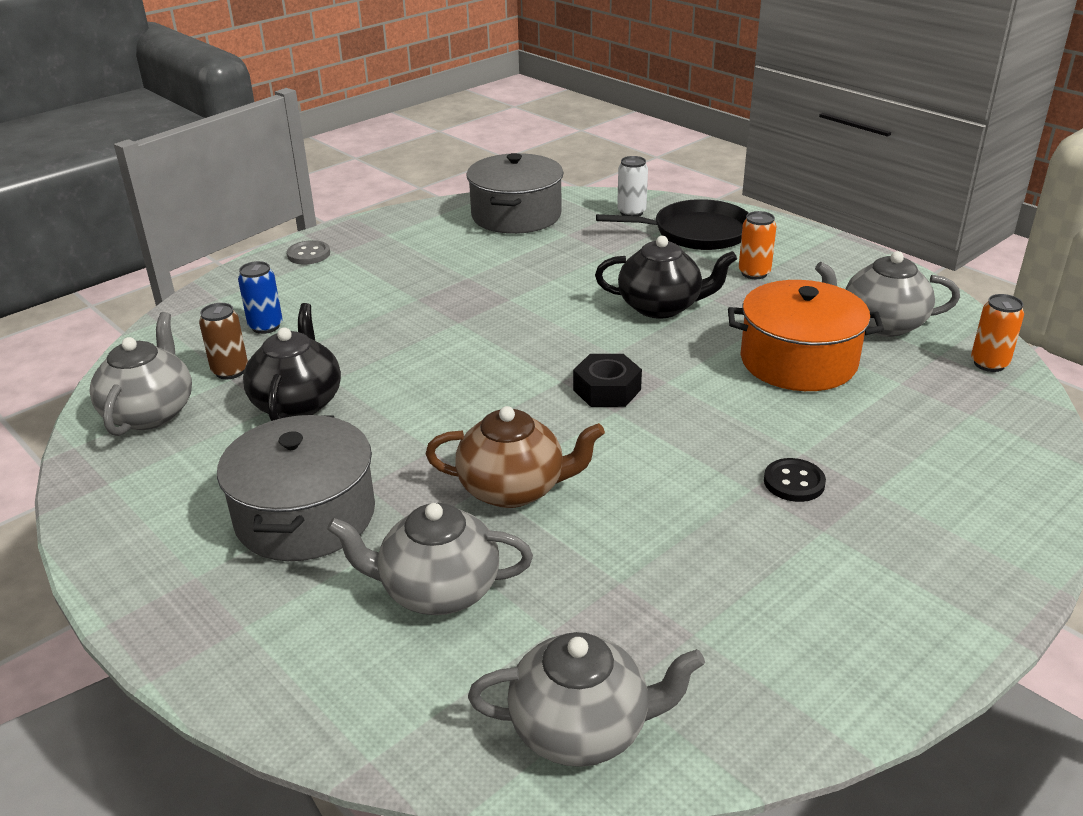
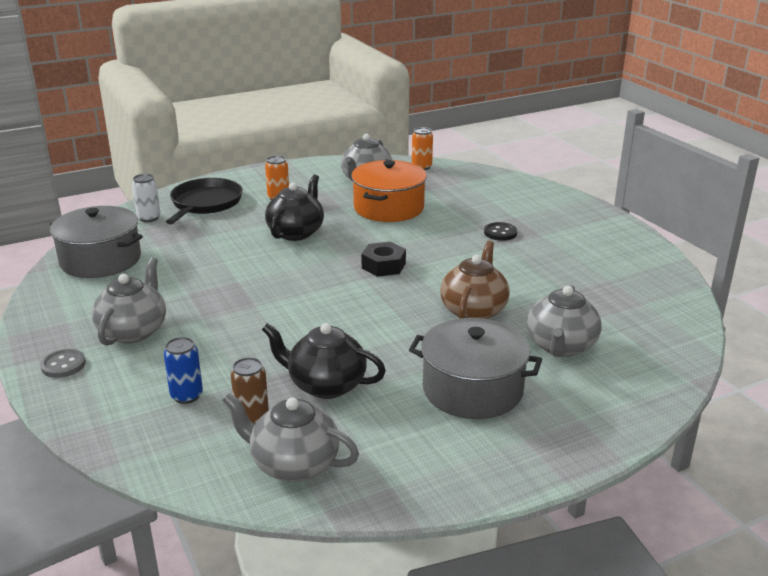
camera: 75 degrees left, 5 degrees down
grey teapot [468,632,705,767] -> grey teapot moved to [92,258,166,346]

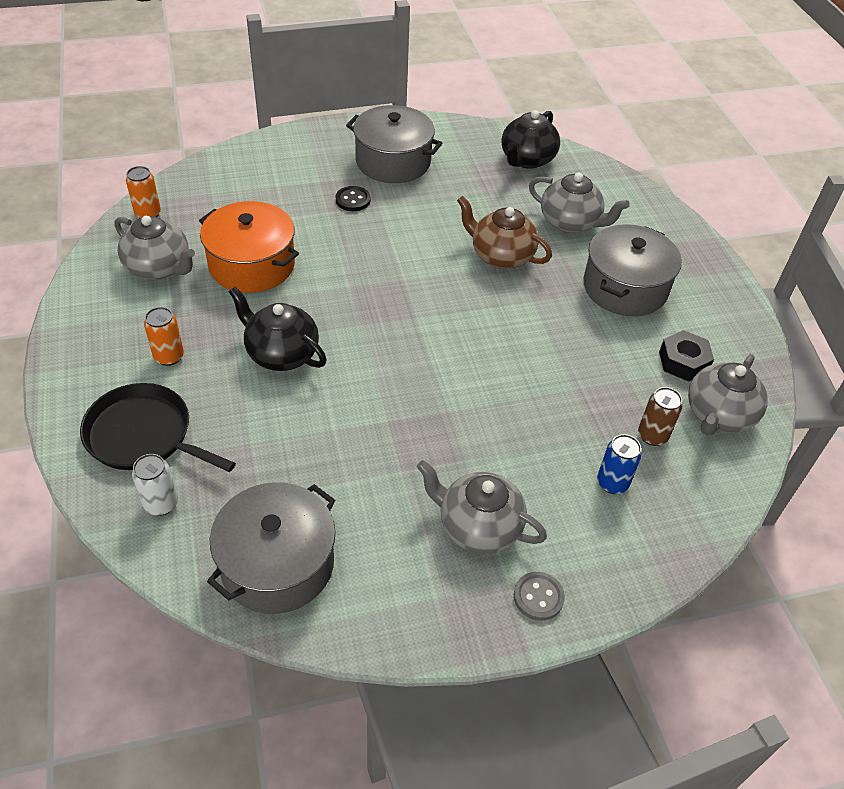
camera: 80 degrees left, 20 degrees up
black teapot [262,323,386,399] -> black teapot moved to [502,110,560,169]
black nut [361,242,406,277] -> black nut moved to [659,330,714,382]
none -> grey pot [346,105,442,183]

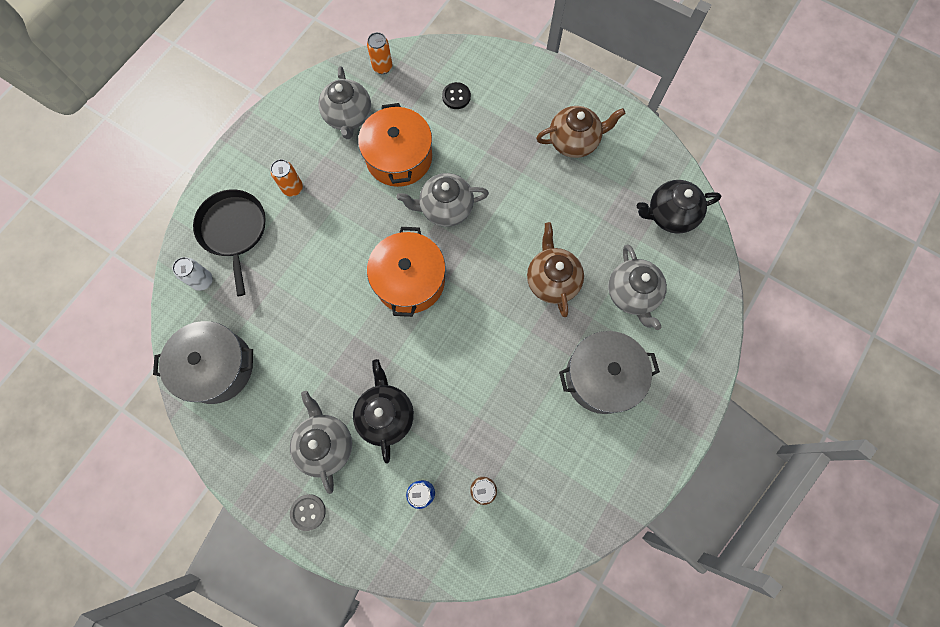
camera: 50 degrees right, 25 degrees up
black teapot [229,287,327,371] -> black teapot moved to [353,359,414,464]
black button [336,186,371,211] -> black button moved to [442,82,471,109]
grey pot [346,105,442,183] -> brown teapot [536,106,626,158]
black nut [659,330,714,382] -> none
grey teapot [688,354,768,435] -> grey teapot moved to [396,173,489,227]
none -> orange pot [367,227,446,317]

